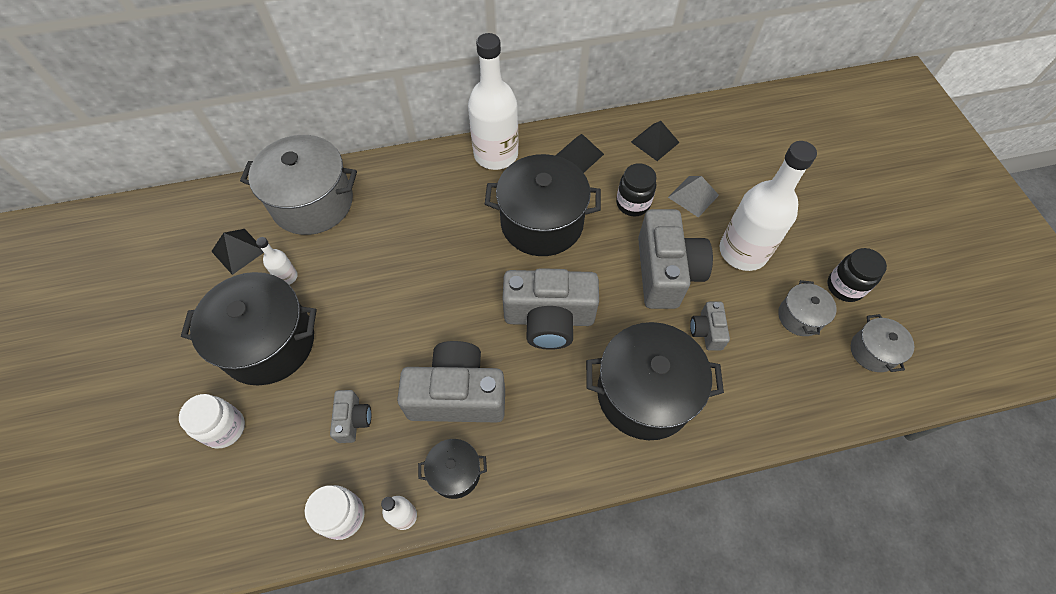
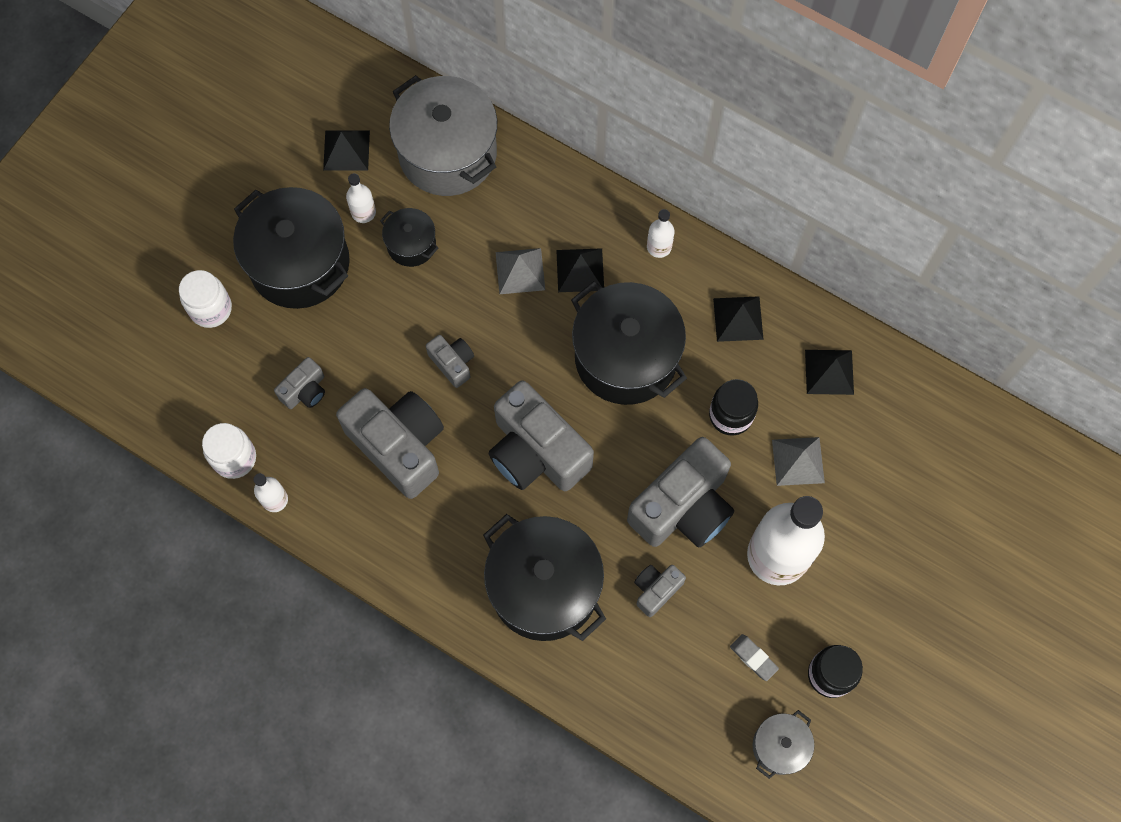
camera: 45 degrees right, 10 degrees up
black pot [418,439,487,499] -> black pot moved to [380,208,439,267]
white bottle [468,33,519,170] -> white bottle [647,209,674,258], size x0.43
grey pot [778,280,837,336] -> grey eraser [730,634,779,681]
none -> grey camera [426,335,474,388]
none -> grey pyramid [496,248,545,294]
none -> black pyramid [556,248,604,292]

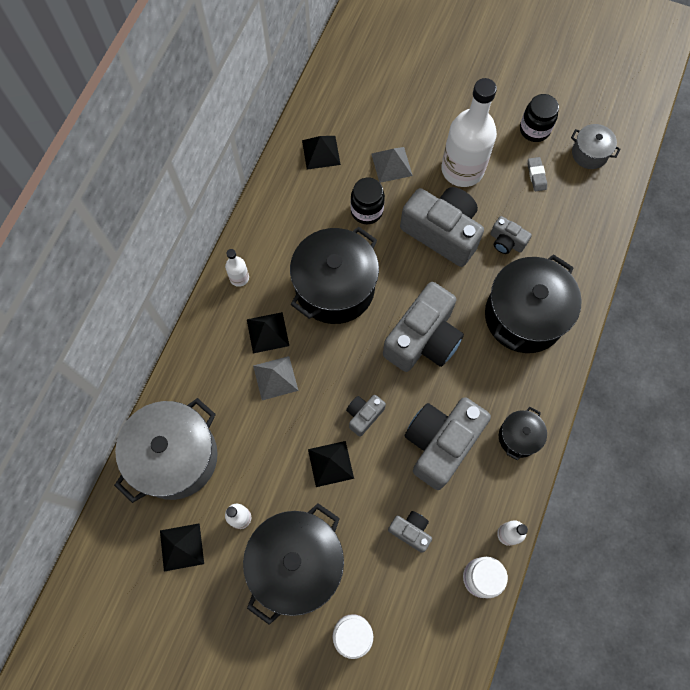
camera: 100 degrees left, 0 degrees up
black pot [380,208,439,267] -> black pot moved to [499,407,547,460]
black pyramid [713,296,764,342] -> black pyramid moved to [308,441,354,487]
grey eraser [730,634,779,681] -> grey eraser turned 45 degrees counterclockwise [528,157,547,191]

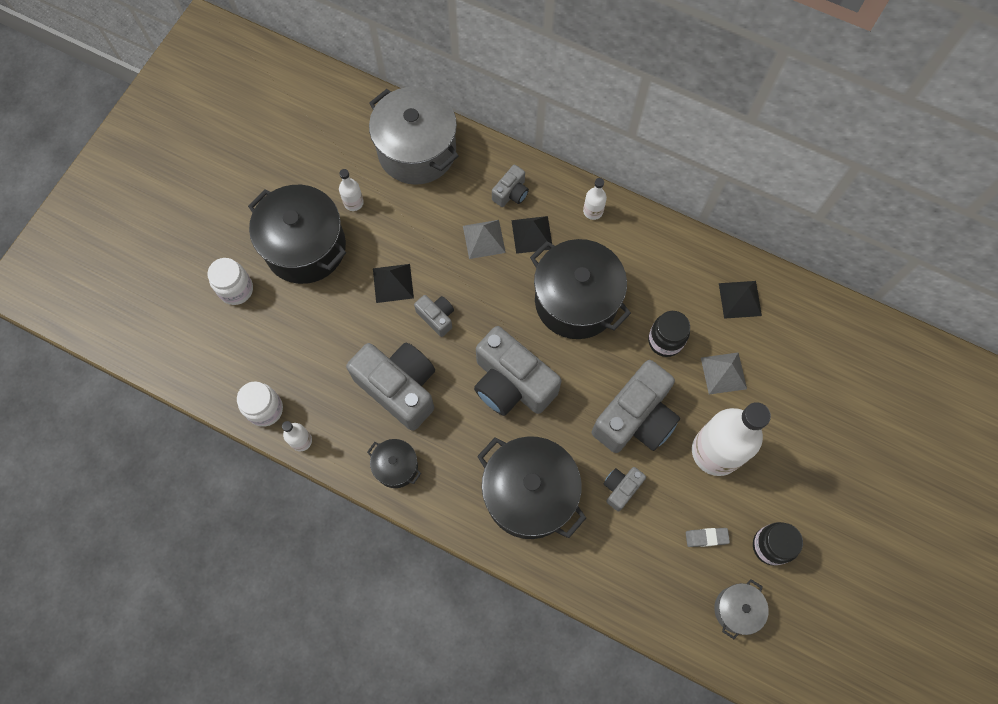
camera: 95 degrees right, 0 degrees up
black pyramid [160,523,204,571] -> none
grey camera [388,511,432,553] -> grey camera moved to [492,165,529,207]

